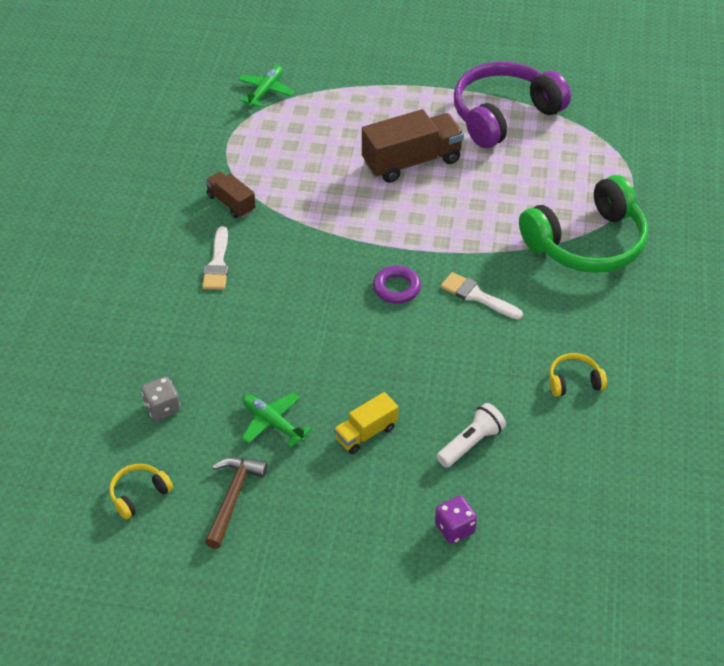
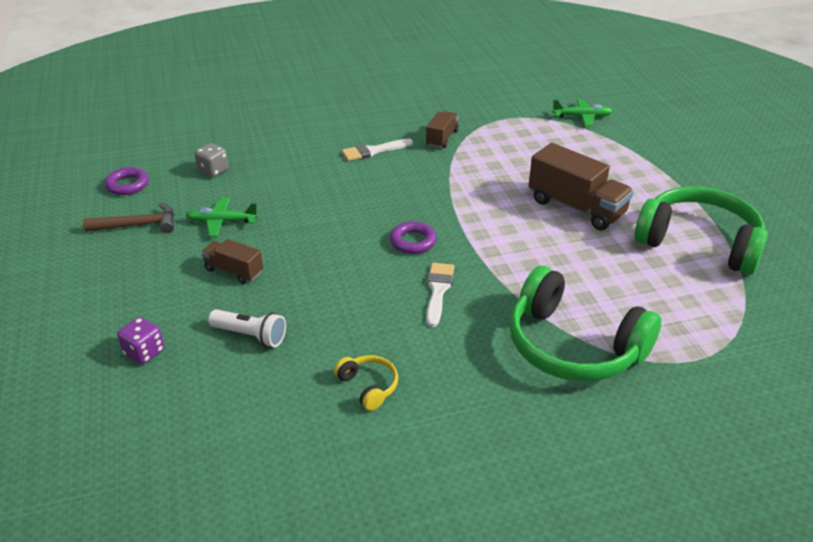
camera: 65 degrees right, 10 degrees down
yellow headphones [109,464,173,519] -> purple ring [105,167,149,195]
green plane [242,392,312,448] -> green plane turned 105 degrees counterclockwise [186,197,258,237]
yellow truck [334,392,398,454] -> brown truck [201,239,263,284]
purple headphones [454,61,571,148] -> green headphones [634,186,768,275]

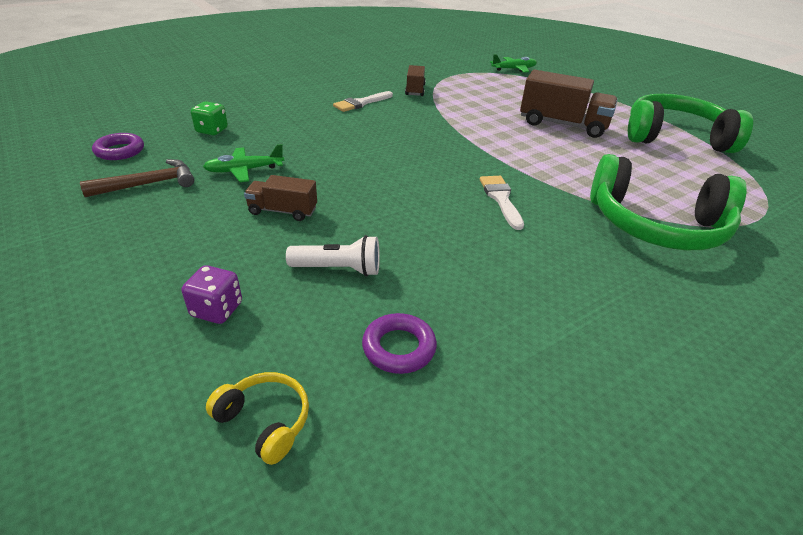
camera: 20 degrees left, 0 degrees up
grey dice [194,143,229,177] -> green dice [191,101,228,135]
yellow headphones [334,355,398,411] -> yellow headphones moved to [206,372,309,465]
purple ring [390,221,437,254] -> purple ring moved to [362,313,437,374]

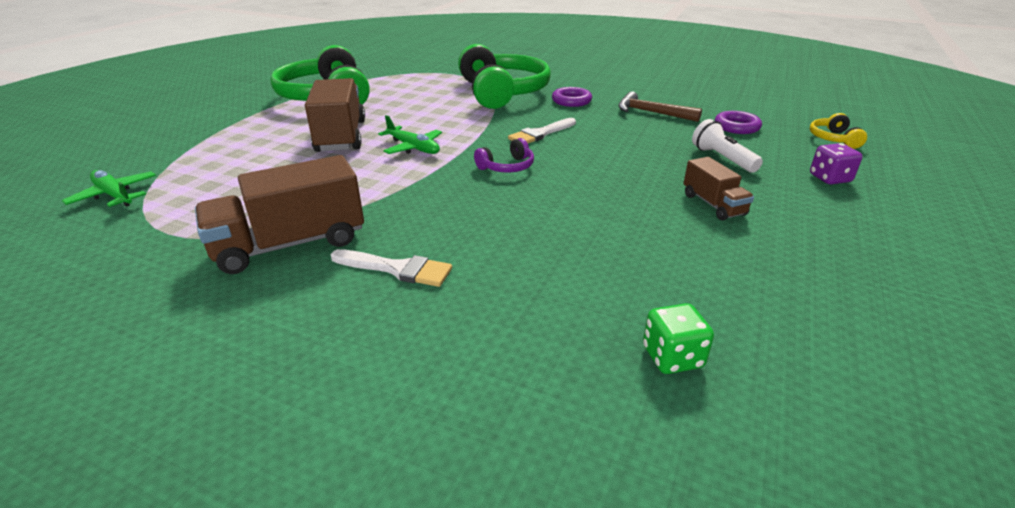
camera: 120 degrees left, 5 degrees down
brown hammer [80,159,194,197] -> brown hammer moved to [619,91,702,122]
purple ring [92,133,144,160] -> purple ring moved to [552,87,592,107]
green plane [203,144,284,182] -> green plane moved to [378,115,442,154]
brown truck [405,65,426,96] -> brown truck [195,155,364,274], size x1.81
none -> purple headphones [474,138,534,173]

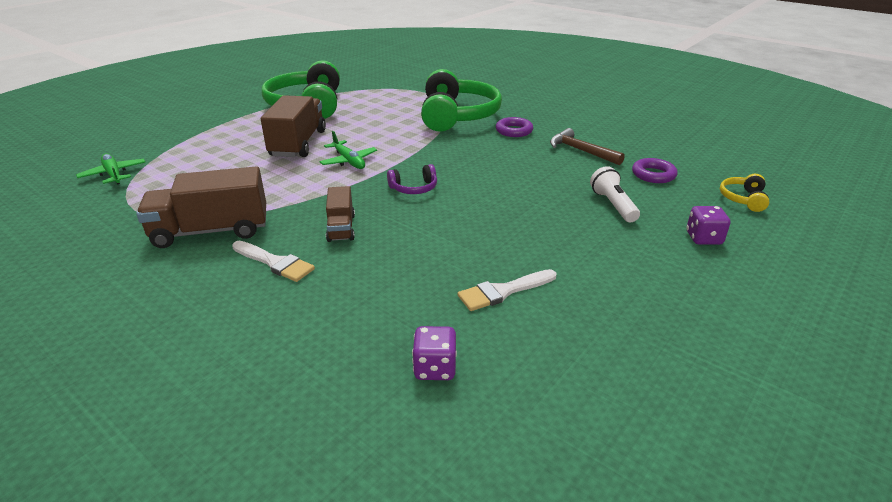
camera: 15 degrees right, 0 degrees up
white brush [508,118,576,143] -> white brush moved to [458,269,557,311]
green dice [643,303,714,374] -> purple dice [412,326,457,380]
brown truck [683,157,754,221] -> brown truck moved to [326,186,355,242]

